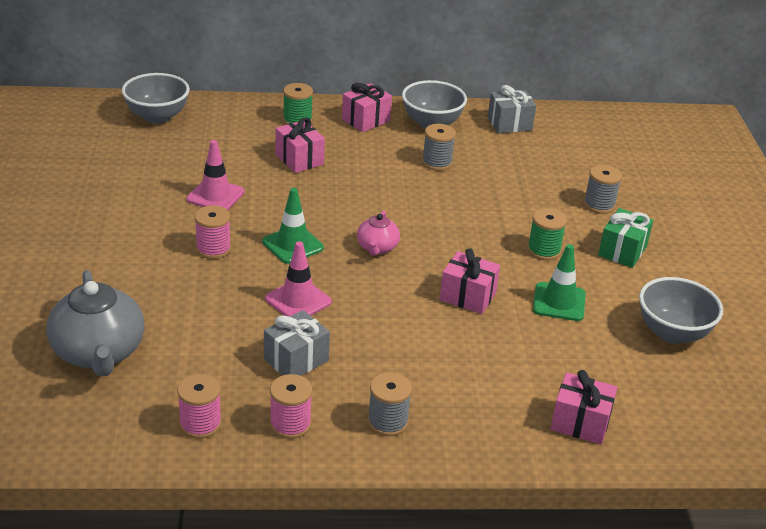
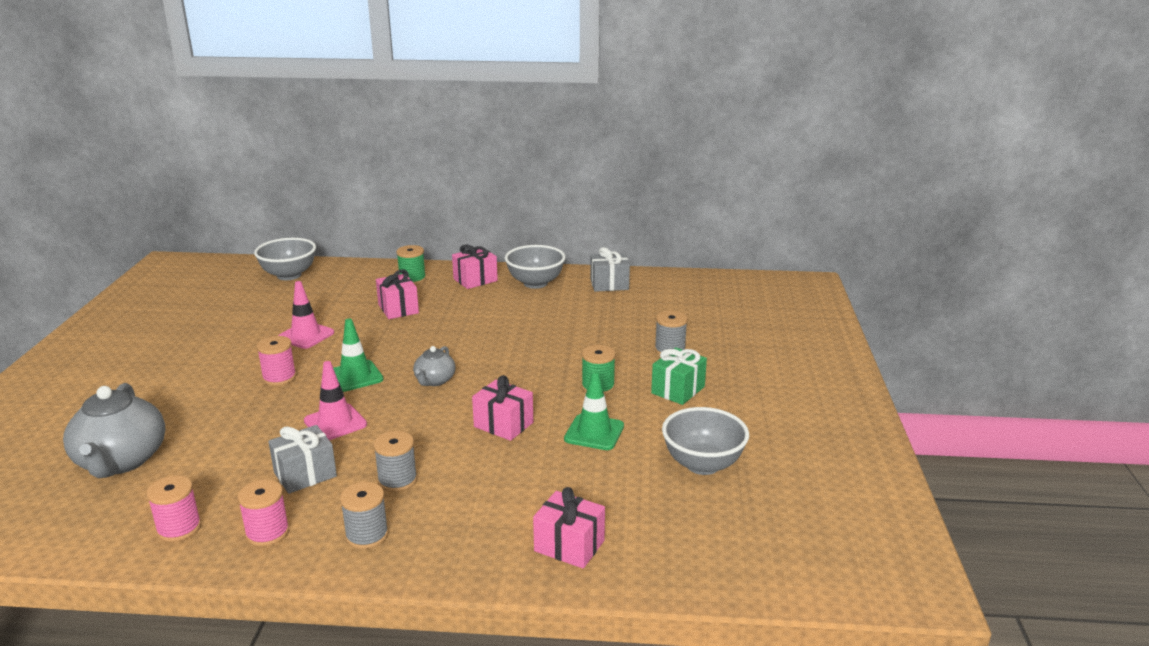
camera: 10 degrees right, 10 degrees down
pink teapot [357,211,400,256] -> grey teapot [413,346,456,386]
grey spool [422,124,456,171] -> grey spool moved to [373,431,417,492]

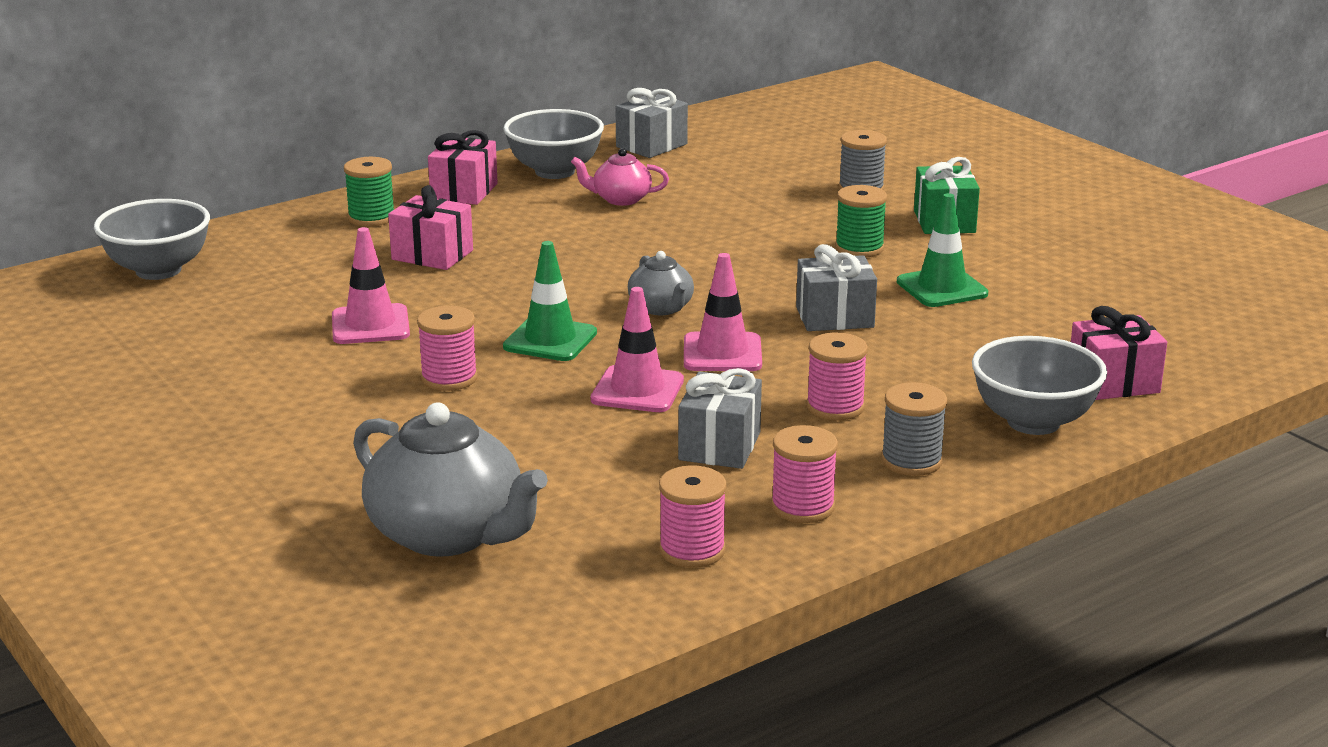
camera: 40 degrees left, 0 degrees up
grey spool [373,431,417,492] -> pink spool [806,332,868,421]
pink gift [472,375,533,441] -> grey gift [796,244,877,331]
grey bowl [662,407,749,475] -> grey bowl moved to [972,336,1107,435]
none -> pink teapot [571,148,669,206]
none -> pink traffic cone [684,253,762,371]

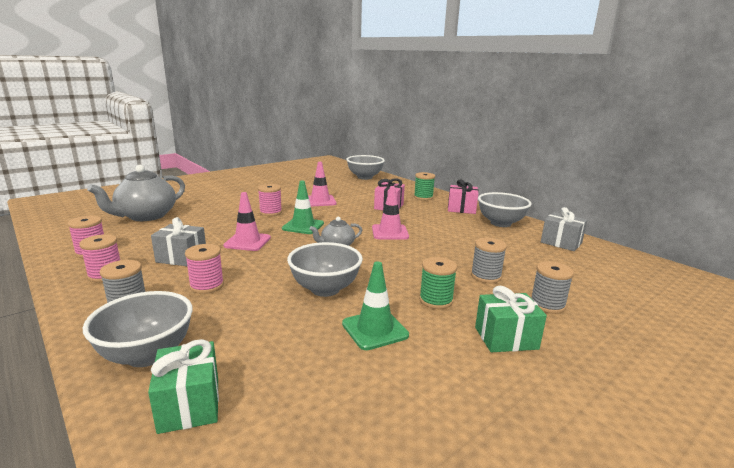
camera: 85 degrees right, 5 degrees down
pink teapot [571,148,669,206] -> none
pink traffic cone [684,253,762,371] -> pink traffic cone moved to [372,186,409,239]
grey gift [796,244,877,331] -> grey bowl [287,242,363,297]
pink gift [1071,306,1167,400] -> green gift [148,339,219,434]
none -> grey spool [471,238,507,283]

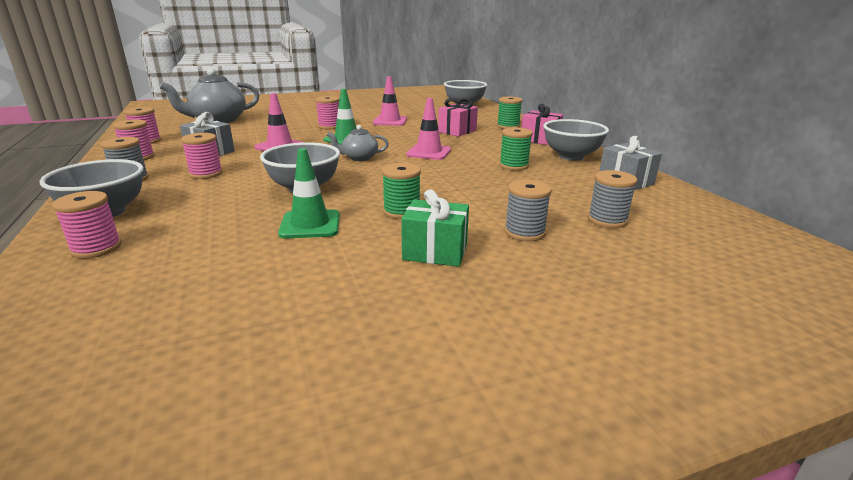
camera: 20 degrees right, 5 degrees up
green gift [148,339,219,434] -> pink spool [52,191,122,259]
grey spool [471,238,507,283] -> grey spool moved to [588,170,637,228]
none -> green spool [499,127,533,171]

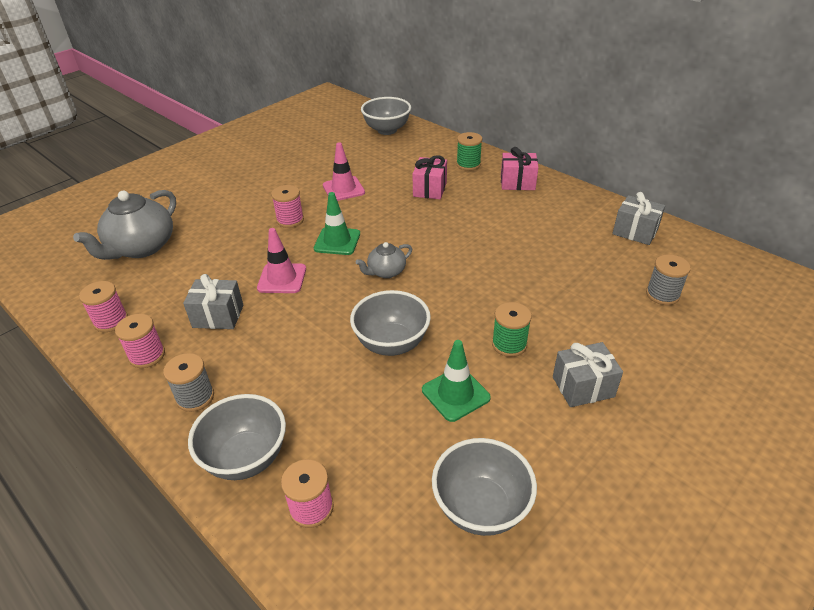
camera: 25 degrees left, 15 degrees up
pink spool [181,133,223,179] -> none
green gift [401,189,469,267] -> grey gift [553,342,623,407]
pink traffic cone [406,98,451,160] -> none
green spool [499,127,533,171] -> none
grey spool [504,180,552,241] -> none
grey bowl [543,119,609,161] -> grey bowl moved to [432,438,537,536]

